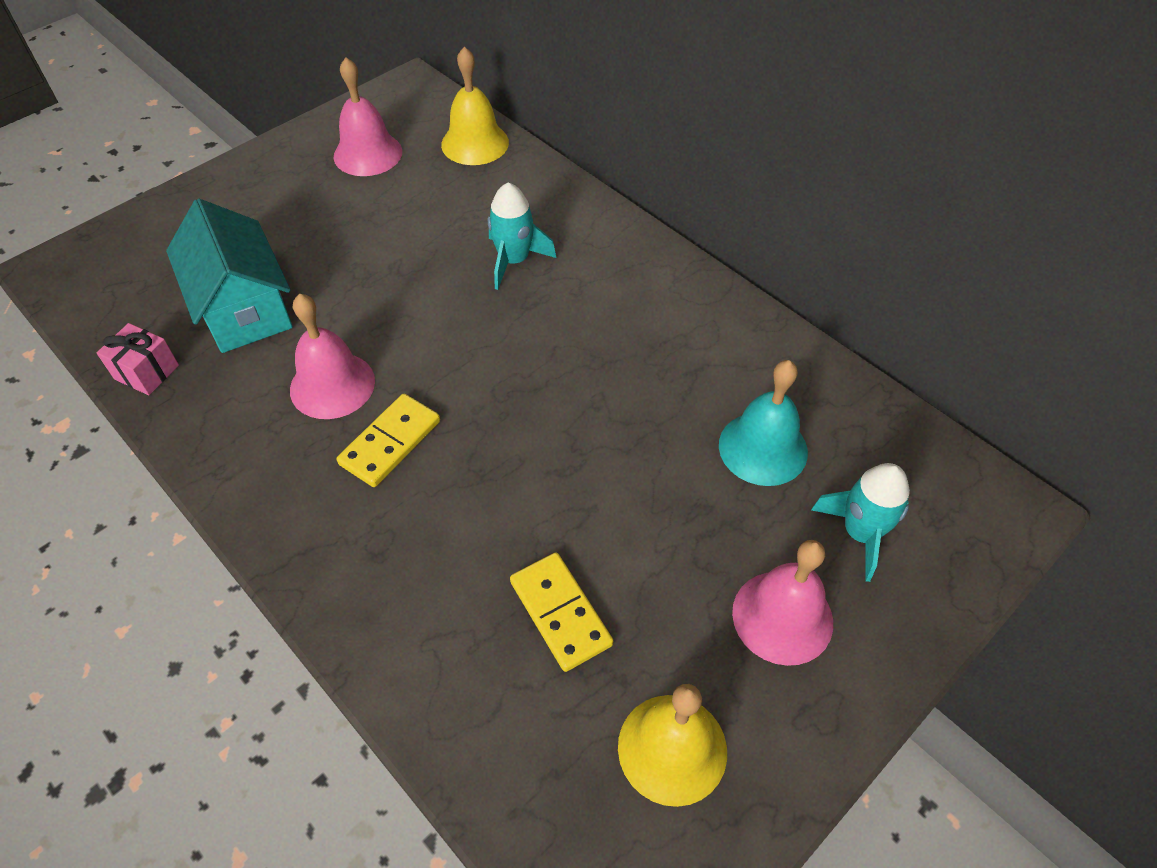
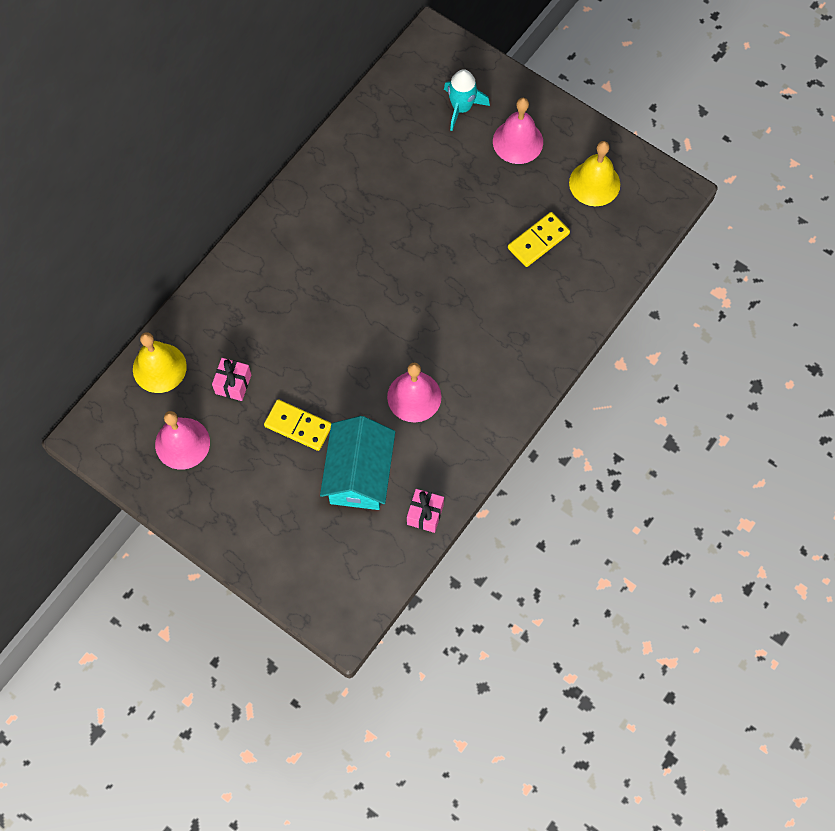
camera: 100 degrees left, 15 degrees up
turquoise house [166,199,293,353] -> turquoise house turned 45 degrees counterclockwise [320,416,395,510]
yellow domino [337,394,440,487] -> yellow domino moved to [264,399,331,451]
turquoise rocket [488,182,556,290] -> none
turquoise bell [719,360,808,486] -> none
none -> pink gift [212,358,251,401]

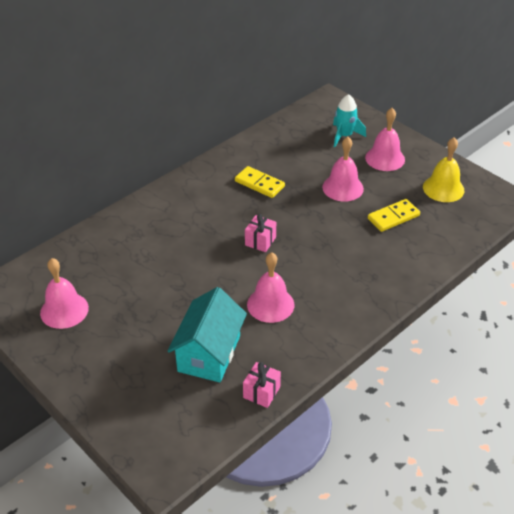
camera: 10 degrees right, 25 degrees down
yellow bell [133,332,187,393] -> none
pink gift [212,358,251,401] -> pink gift moved to [245,214,276,252]
yellow domino [264,399,331,451] -> yellow domino moved to [235,166,285,198]
none -> pink bell [322,137,364,202]

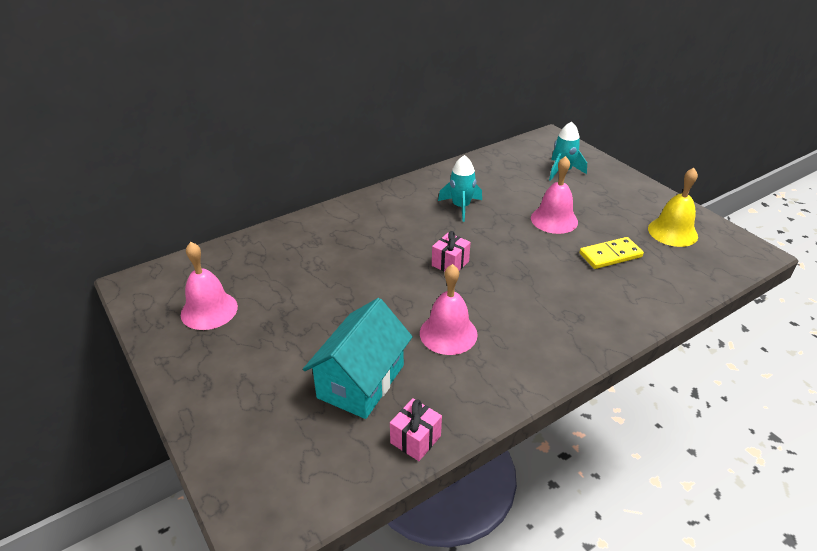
camera: 10 degrees right, 5 degrees down
yellow domino [235,166,285,198] -> turquoise rocket [438,155,482,222]
pink bell [365,108,405,171] -> none

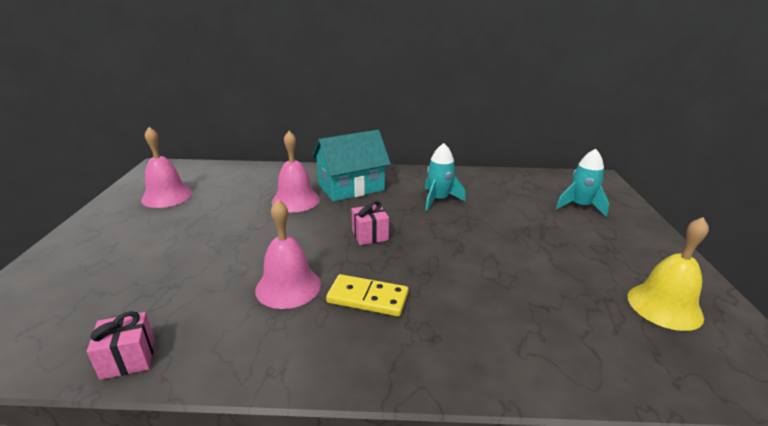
camera: 35 degrees right, 10 degrees down
turquoise house [303,298,413,419] -> turquoise house moved to [312,130,391,202]
pink bell [531,156,578,234] -> pink bell moved to [272,131,320,212]
yellow domino [579,237,644,269] -> yellow domino moved to [326,274,409,317]

